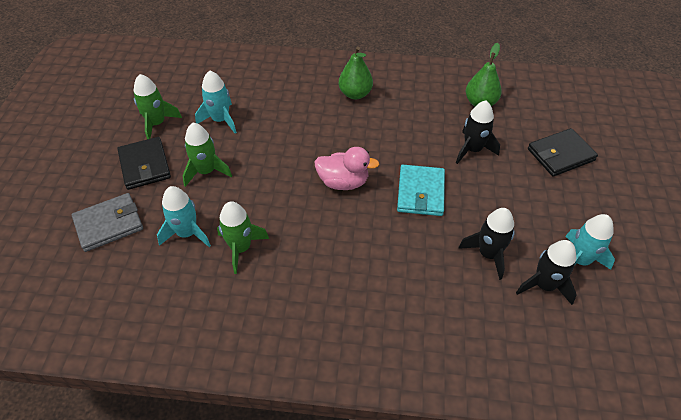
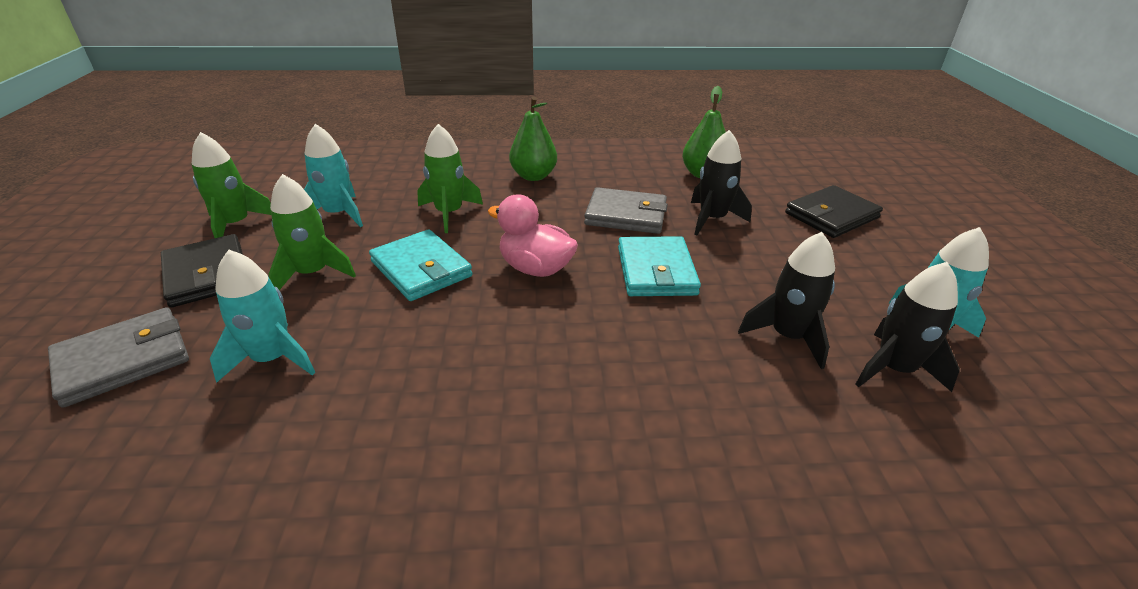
camera: 10 degrees left, 15 degrees down
green rocket [217,201,269,274] -> green rocket moved to [417,124,483,233]
pink duck [314,147,379,190] -> pink duck turned 150 degrees counterclockwise [488,194,578,277]
none -> turquoise wallet [369,229,473,301]
none -> grey wallet [584,187,668,234]

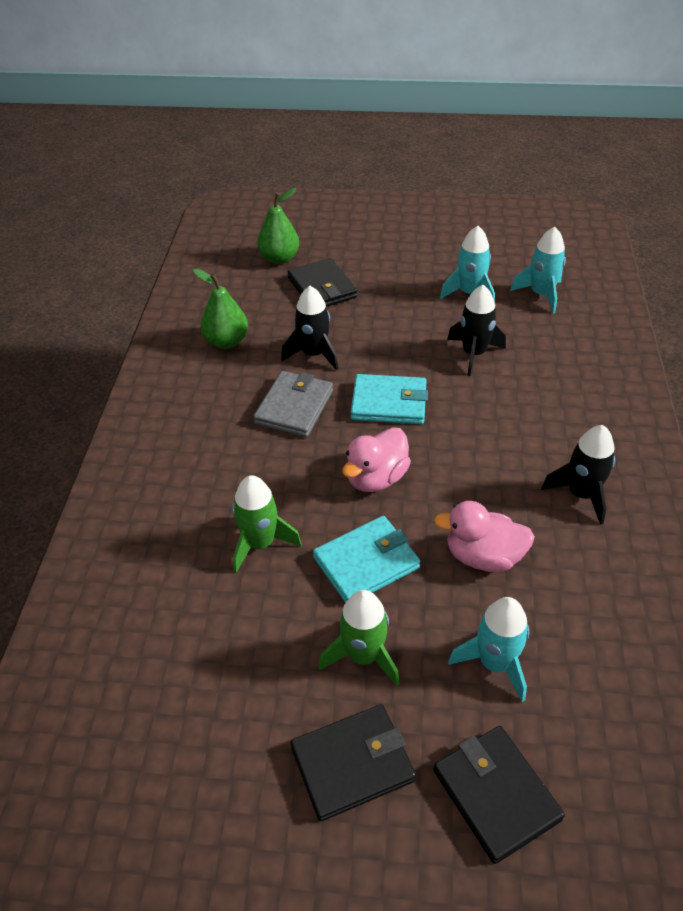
camera: 80 degrees left, 10 degrees up
grey wallet [48,307,189,408] -> black wallet [433,726,565,864]
green rocket [192,132,271,238] -> none
turquoise rocket [304,124,363,227] -> turquoise rocket moved to [510,227,566,314]
green pear [509,96,557,181] -> green pear moved to [257,188,299,264]
black rocket [855,262,960,392] -> black rocket moved to [541,425,615,525]
none -> pink duck [434,501,535,572]

